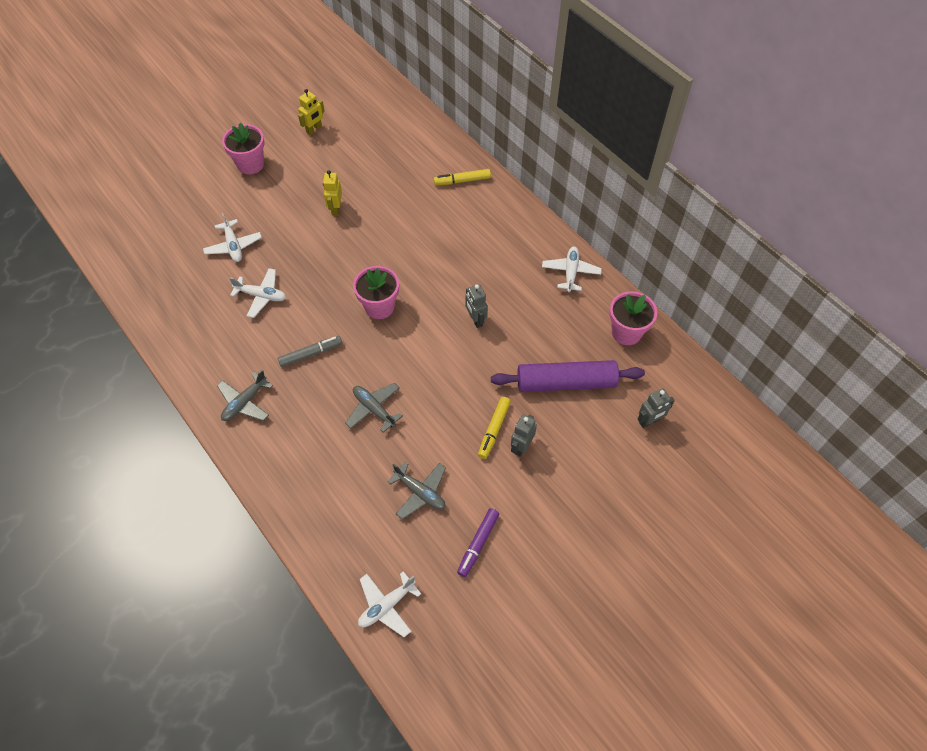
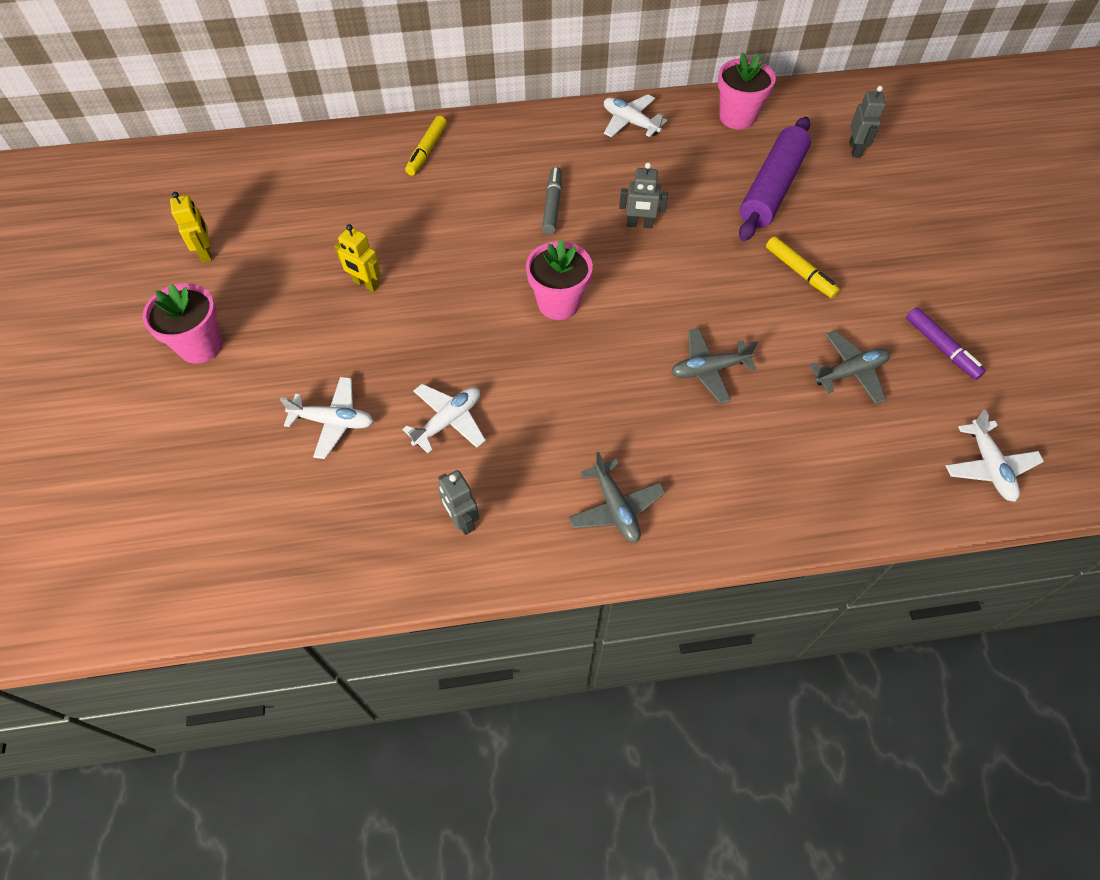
camera: 60 degrees left, 0 degrees up
grey marker [278,336,342,367] -> grey marker moved to [542,167,562,234]
grey robot [511,414,537,457] -> grey robot moved to [438,470,479,535]

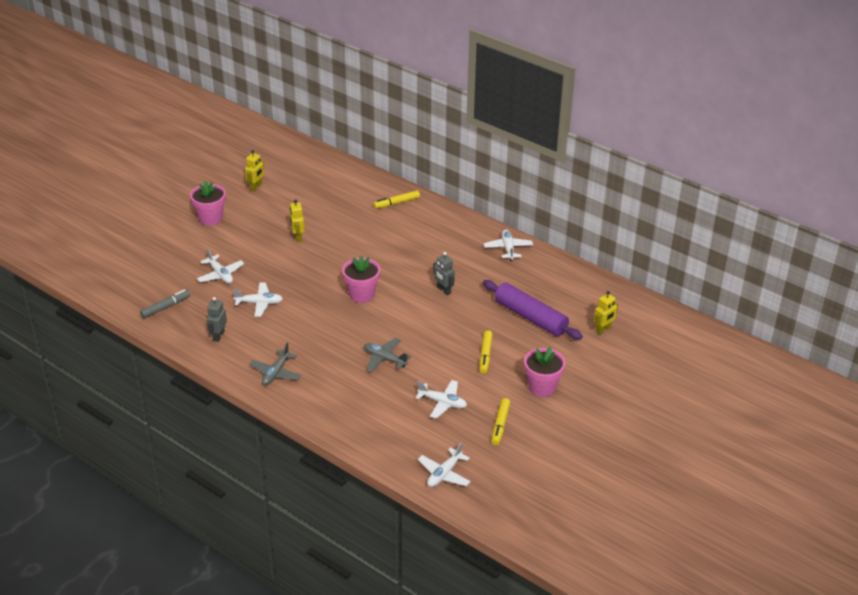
camera: 45 degrees right, 20 degrees down
grey marker [542,167,562,234] -> grey marker moved to [140,289,191,318]
pink flower pot [718,53,776,129] -> pink flower pot moved to [524,347,565,397]
purple rolling pin [739,117,811,241] -> purple rolling pin turned 60 degrees clockwise [483,280,583,340]
grey plane [809,331,890,405] -> white plane [416,380,467,419]
grey robot [849,86,886,158] -> yellow robot [594,291,618,335]
purple marker [906,307,986,380] -> yellow marker [491,398,510,445]

